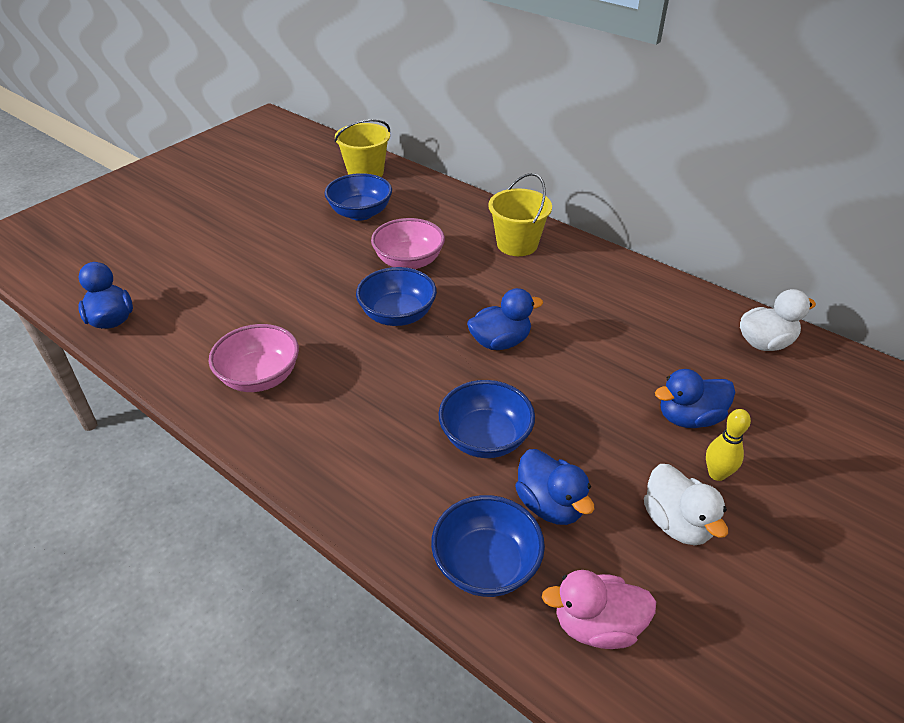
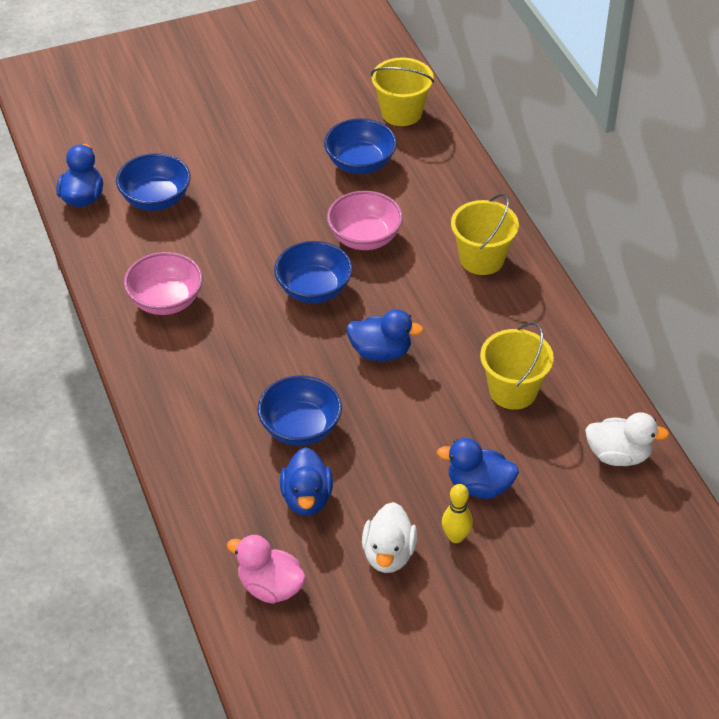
camera: 30 degrees right, 5 degrees up
blue bowl [431,495,545,597] -> blue bowl moved to [116,153,190,211]
none -> yellow bucket [480,322,554,410]

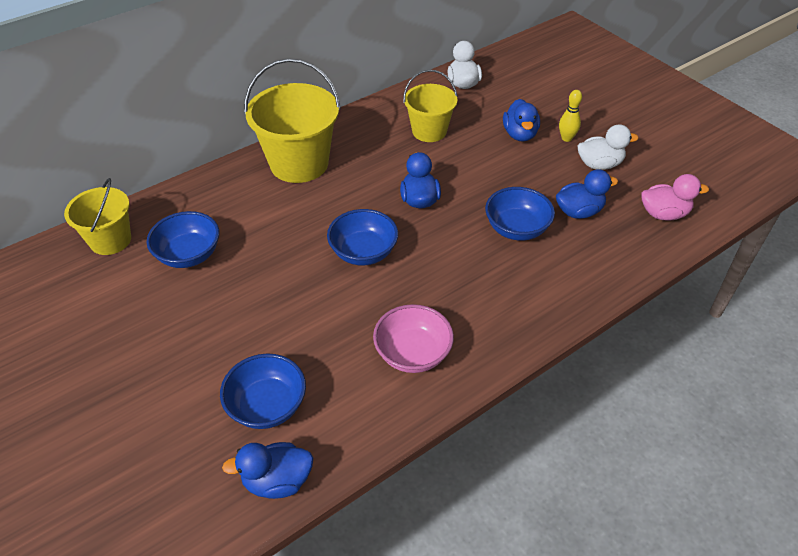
camera: 105 degrees left, 0 degrees up
pink duck [227,535,306,604] -> pink duck turned 105 degrees counterclockwise [641,174,709,221]
pink bowl [327,191,403,250] -> none
yellow bucket [451,193,519,275] -> yellow bucket [244,58,340,183], size x1.61

